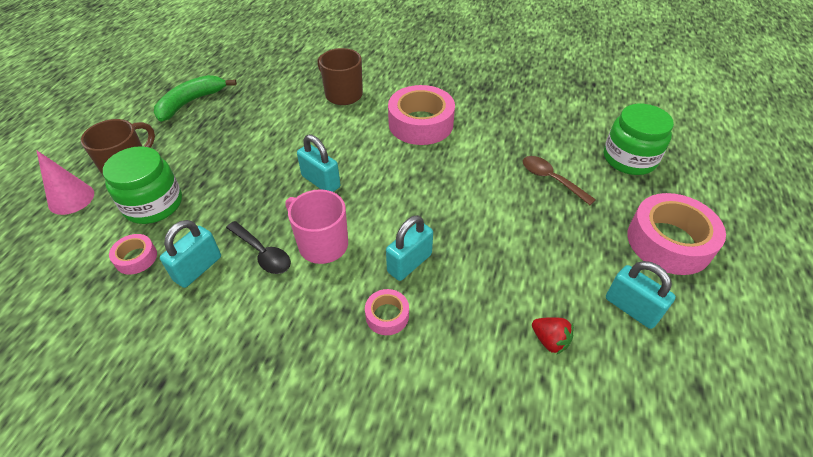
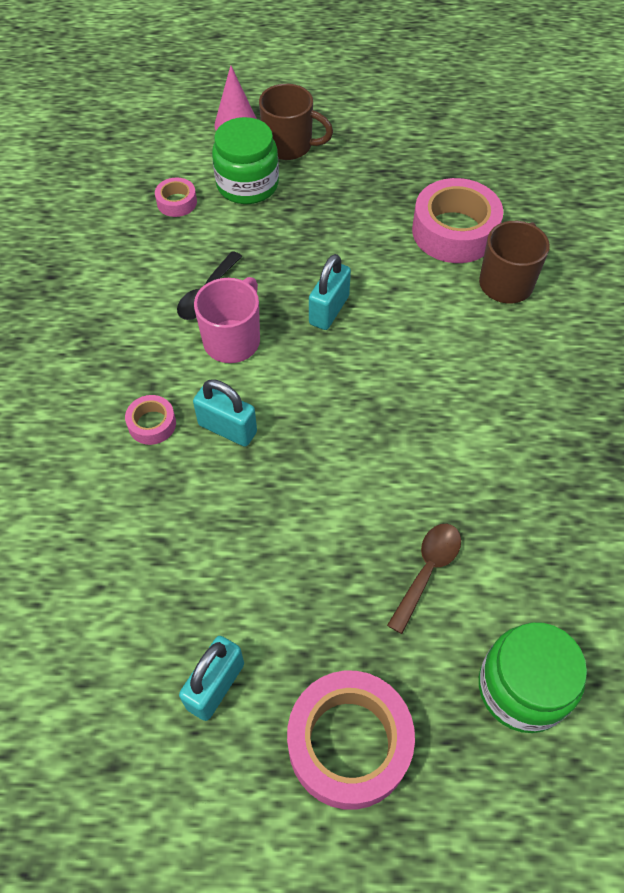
camera: 75 degrees right, 10 degrees up
green banana [154,75,237,122] -> none
turquoise padlock [160,220,221,288] -> none
pink tape [388,85,455,145] -> pink tape moved to [412,178,503,263]
red strawberry [532,317,574,355] -> none

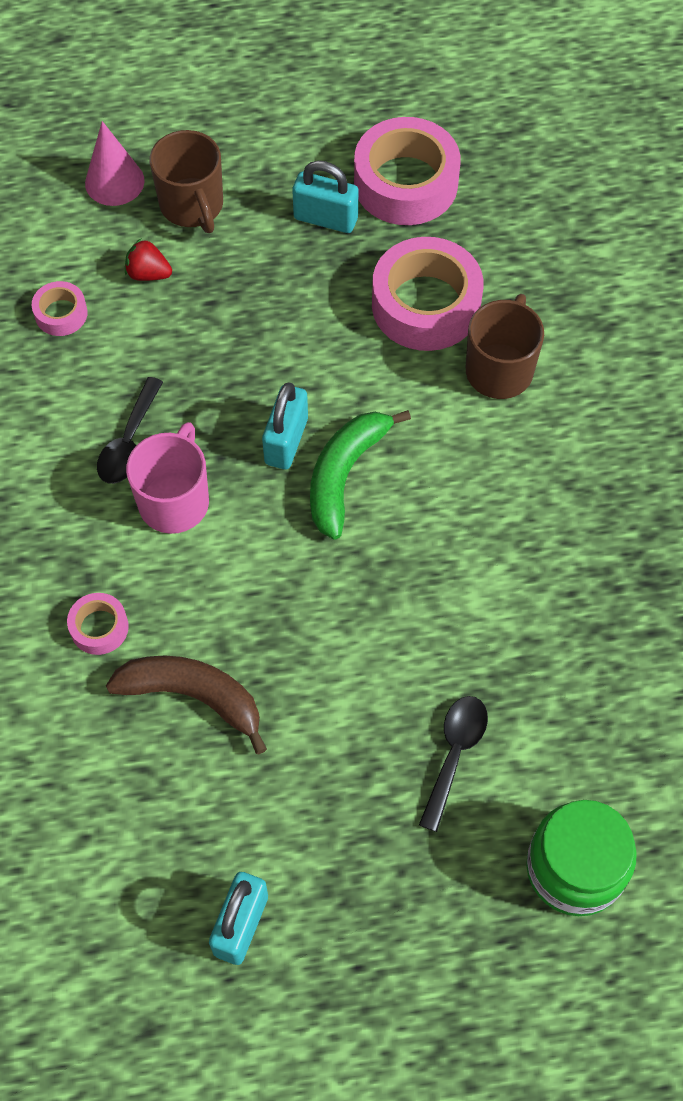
camera: 10 degrees left, 5 degrees up
turquoise padlock [193,380,257,447] -> turquoise padlock moved to [292,161,359,233]
green jar [212,117,279,204] -> red strawberry [125,239,172,281]
brown mug [259,84,333,160] -> brown mug turned 60 degrees clockwise [150,130,223,233]
pink tape [287,671,415,810] -> pink tape moved to [354,117,460,225]
brown spoon [387,524,461,634] -> black spoon [419,696,488,832]
none -> brown banana [106,655,267,754]
none -> green banana [310,410,411,539]

